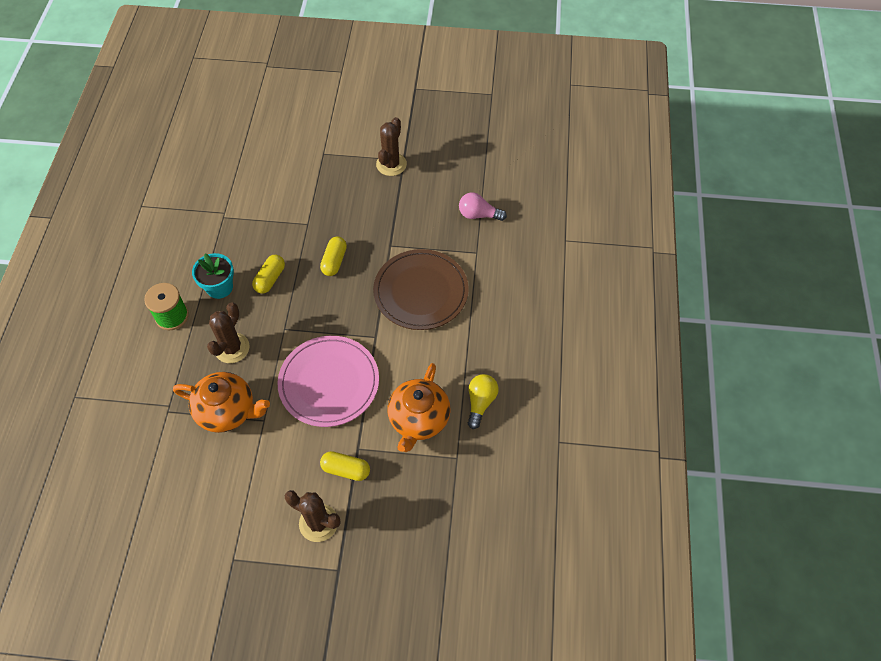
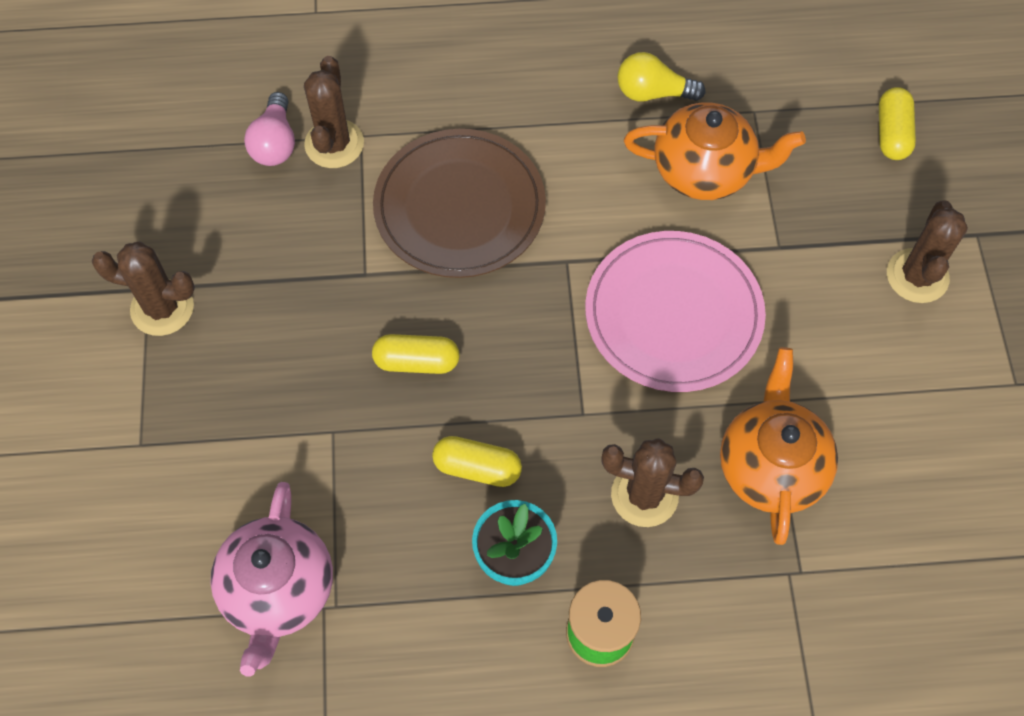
camera: 100 degrees left, 5 degrees up
yellow capsule [320,451,370,481] -> yellow capsule moved to [879,87,916,160]
none -> pink teapot [210,482,333,677]
none -> brown cactus [304,56,364,168]

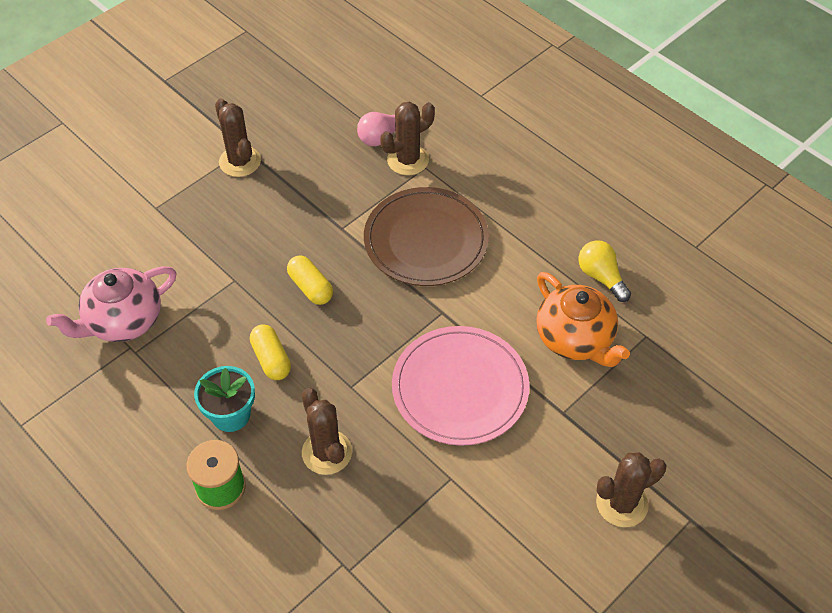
camera: 50 degrees right, 10 degrees down
orange teapot [720,347,838,545] -> none
yellow capsule [879,87,916,160] -> none

